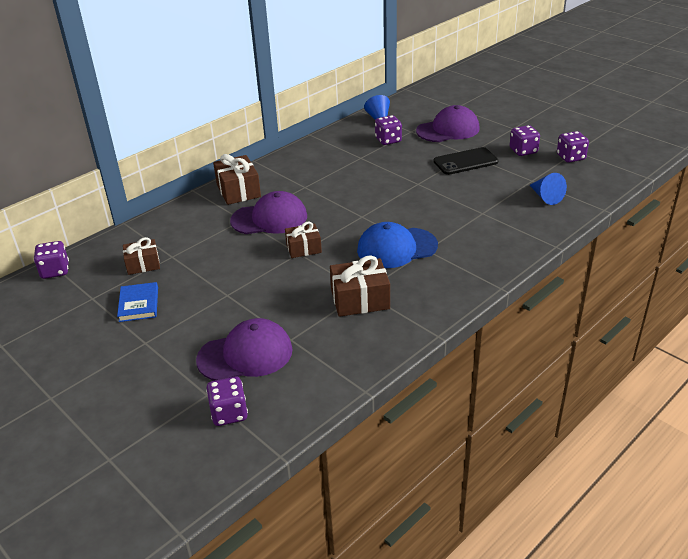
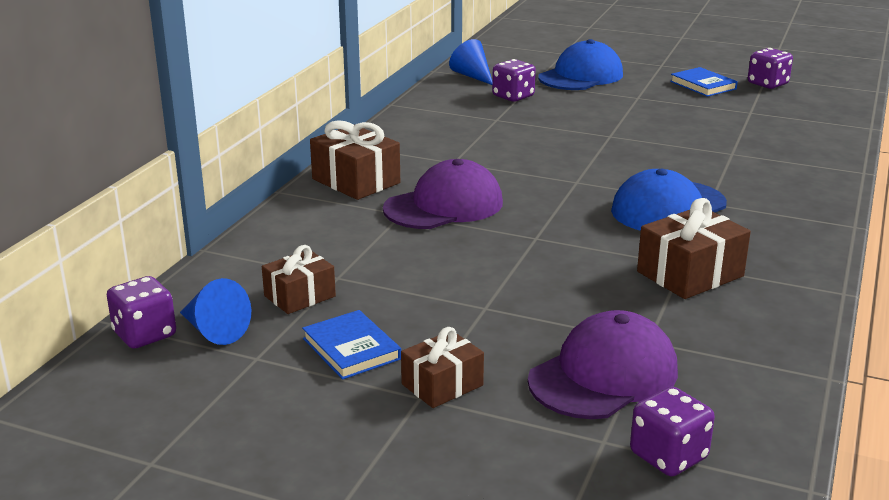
camera: 25 degrees left, 10 degrees down
brown gift [285,222,322,258] -> brown gift moved to [401,327,484,408]
purple cap [416,105,480,142] -> blue cap [538,39,623,90]
black phone [433,147,499,175] -> none
purple dice [510,125,540,156] -> blue book [670,67,738,97]
blue cone [530,173,567,205] -> blue cone moved to [180,278,251,345]

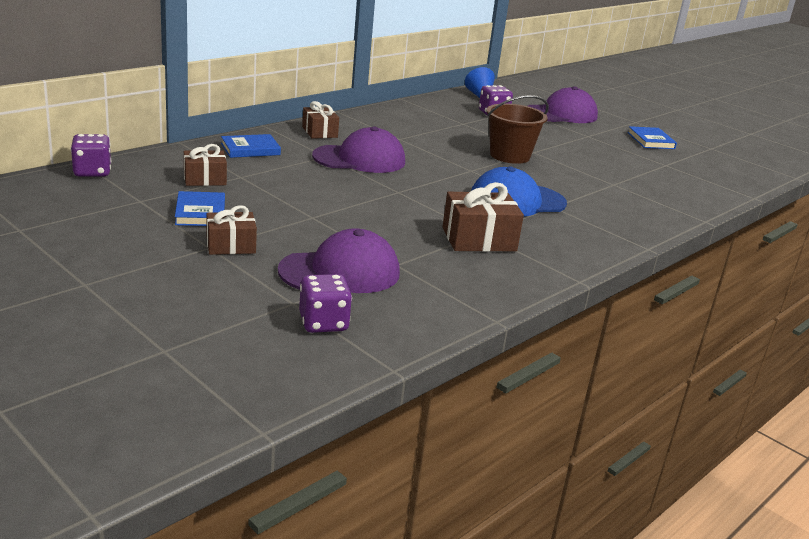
camera: 20 degrees right, 0 degrees up
blue cone [180,278,251,345] -> none
brown gift [310,120,400,200] -> brown gift [302,101,339,139], size x0.65
blue cap [538,39,623,90] -> purple cap [528,86,598,123]
purple dice [748,48,793,89] -> none
none -> blue book [221,134,281,158]
none -> brown bucket [486,95,549,164]

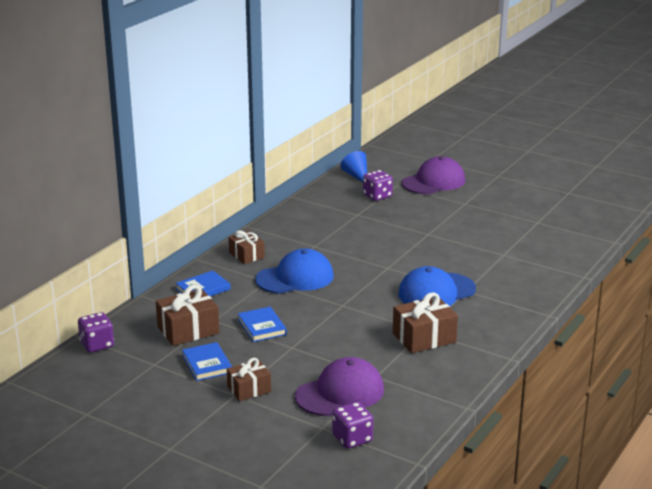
camera: 10 degrees left, 0 degrees up
brown gift [184,144,227,186] -> brown gift [156,285,220,346], size x1.53
purple cap [312,126,405,173] -> blue cap [255,248,334,294]
brown bucket [486,95,549,164] -> none
blue book [628,126,677,149] -> blue book moved to [238,307,287,342]

